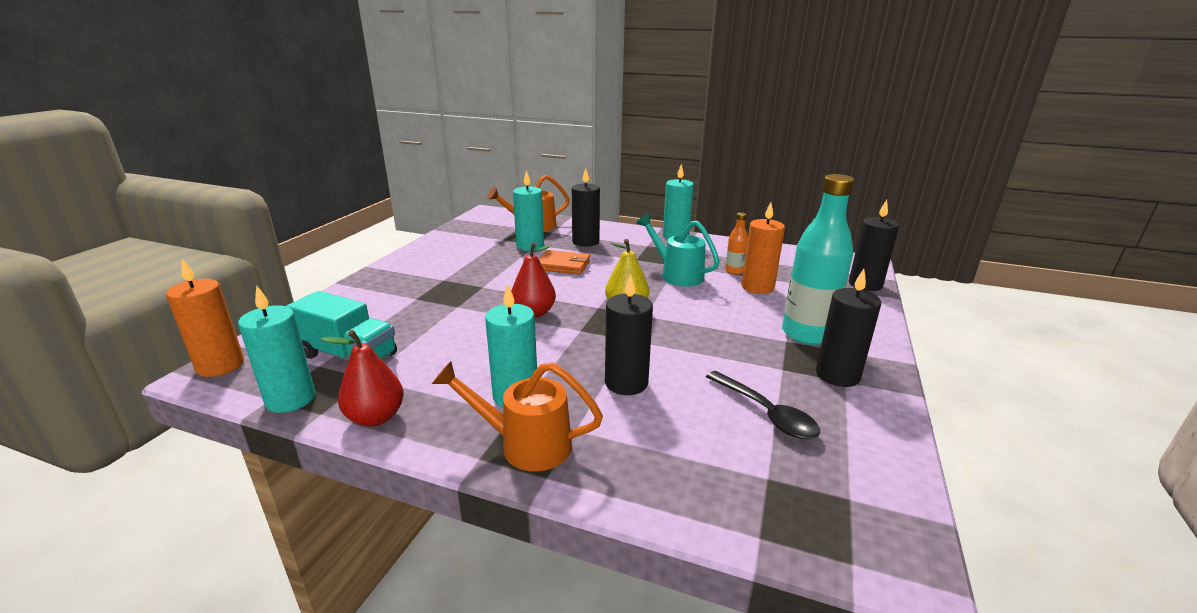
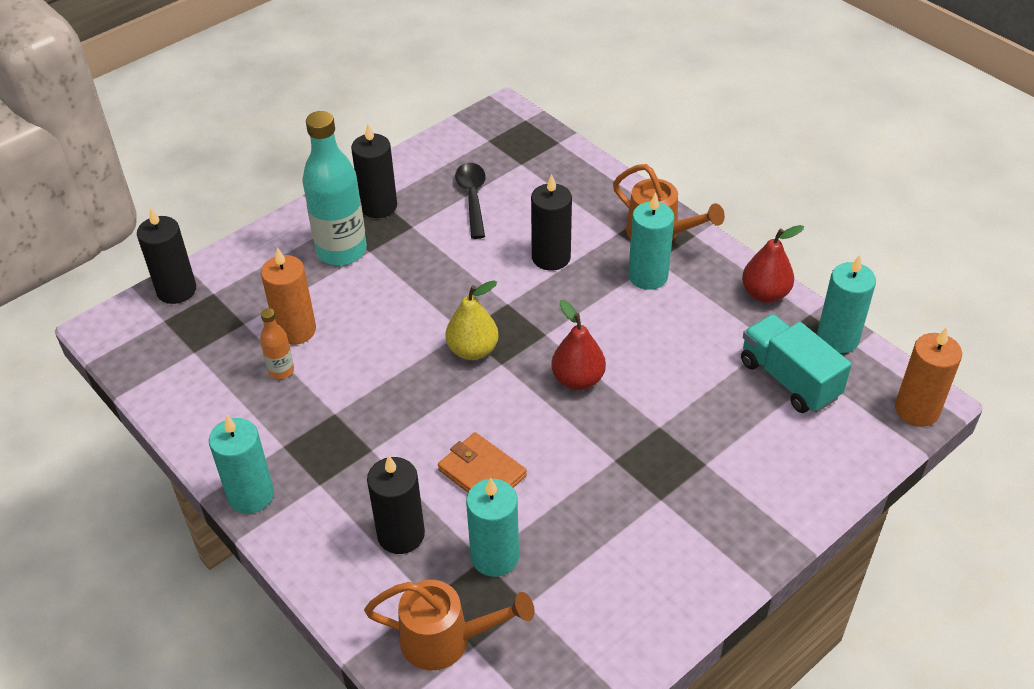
camera: 150 degrees left, 20 degrees up
turquoise watering can [637,214,720,287] -> none

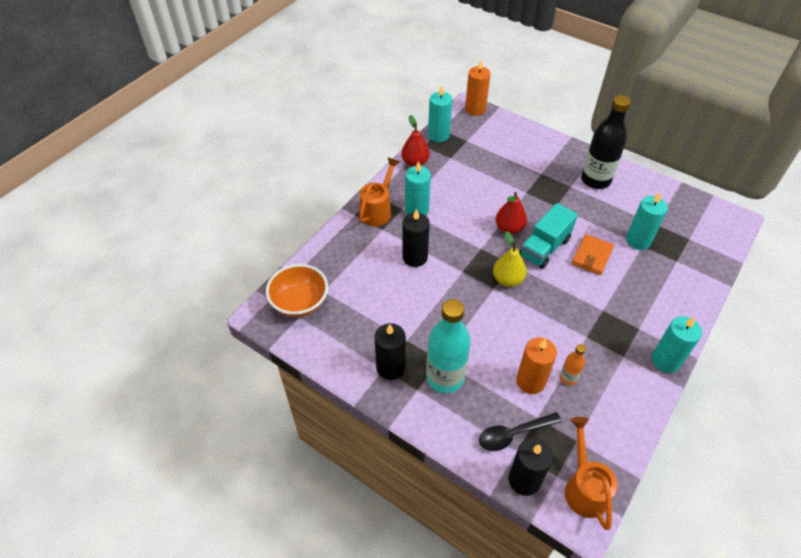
camera: 105 degrees left, 5 degrees up
orange watering can [364,580,535,670] -> orange watering can moved to [565,417,617,530]
black candle [367,455,425,554] -> none
black spoon [455,163,485,239] -> black spoon moved to [479,412,562,451]
turquoise truck [741,314,852,413] -> turquoise truck moved to [519,203,578,269]
none -> orange bowl [266,264,328,317]
none -> black bottle [581,95,631,189]

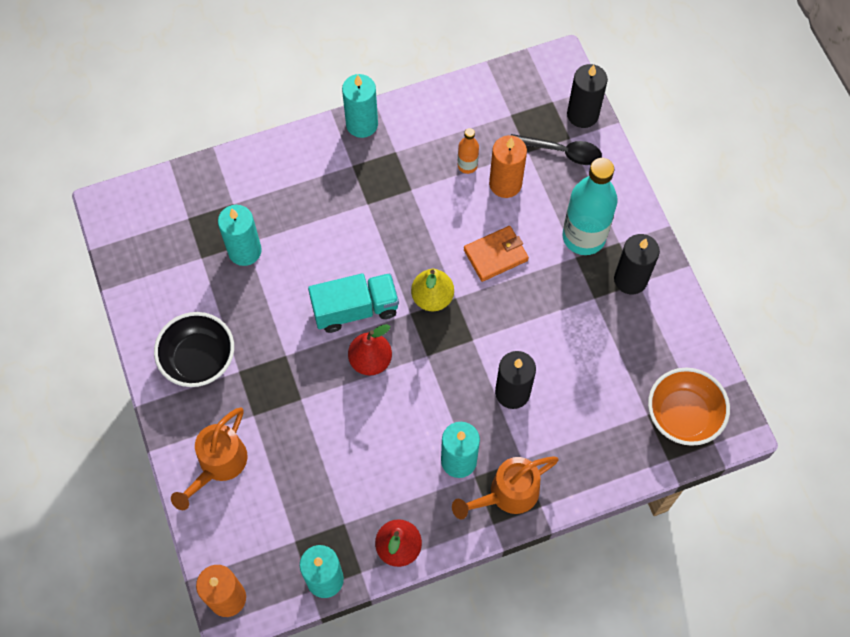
camera: 145 degrees left, 15 degrees up
orange watering can [565,417,617,530] -> orange watering can moved to [171,408,247,510]
orange wallet [572,234,614,275] -> orange wallet moved to [464,226,529,282]
black bottle [581,95,631,189] -> black bowl [154,312,234,387]

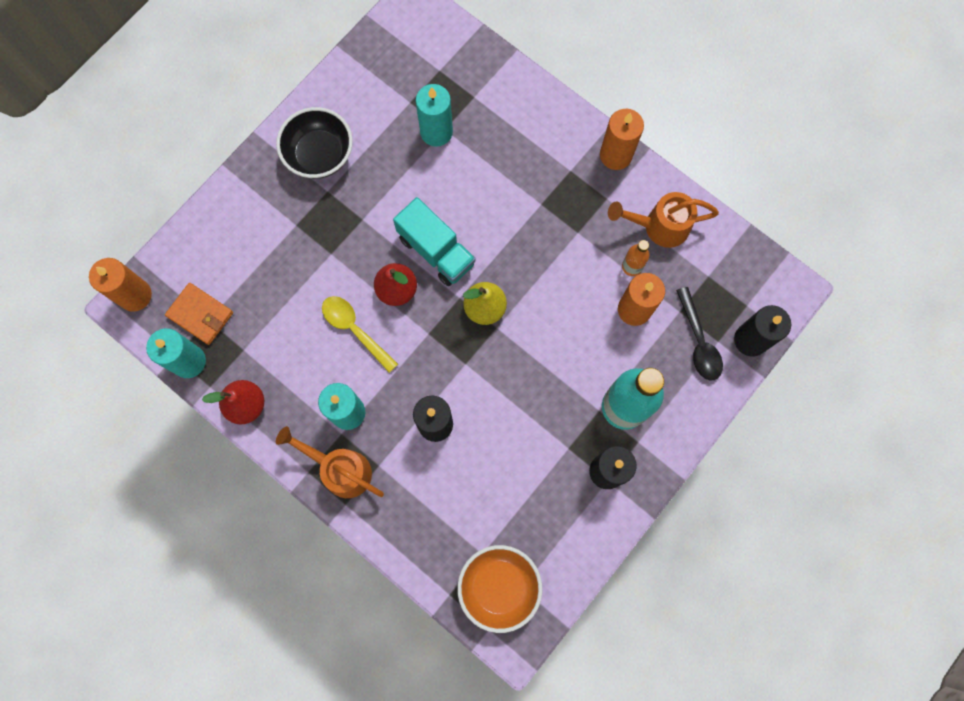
camera: 60 degrees right, 10 degrees up
orange watering can [171,408,247,510] -> orange watering can moved to [608,192,719,248]
turquoise candle [342,74,378,138] -> orange candle [600,109,644,170]
orange wallet [464,226,529,282] -> orange wallet moved to [165,283,233,345]
none -> yellow spoon [322,296,398,373]

